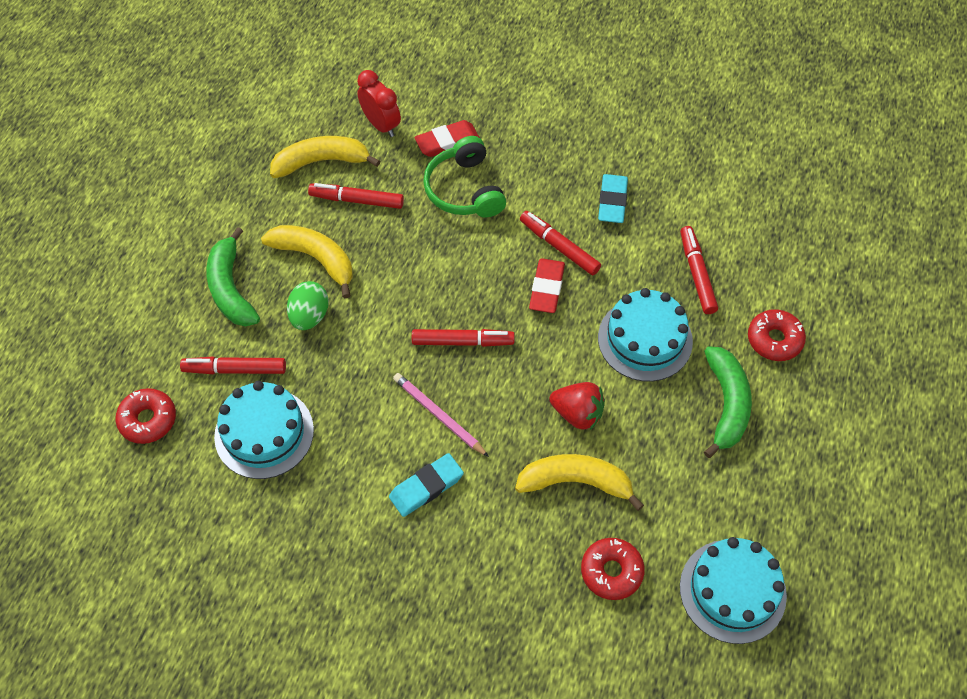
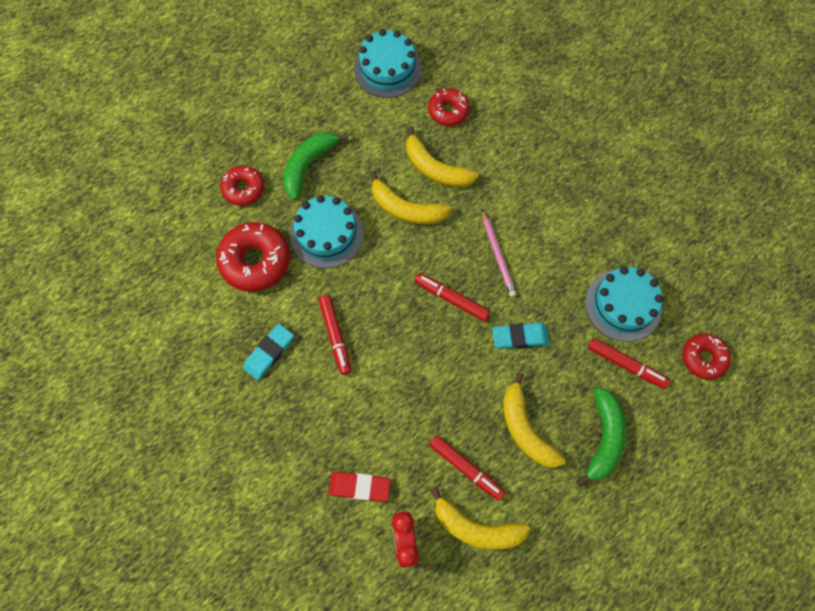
camera: 150 degrees left, 10 degrees up
green egg [287,281,329,330] -> none
turquoise eraser [389,453,464,517] -> turquoise eraser moved to [492,323,549,349]
green headphones [423,136,506,217] -> none
red eraser [529,258,565,313] -> none
red strawberry [549,382,605,430] -> yellow banana [369,171,452,224]
red marker [680,226,718,314] -> red donut [216,222,290,292]

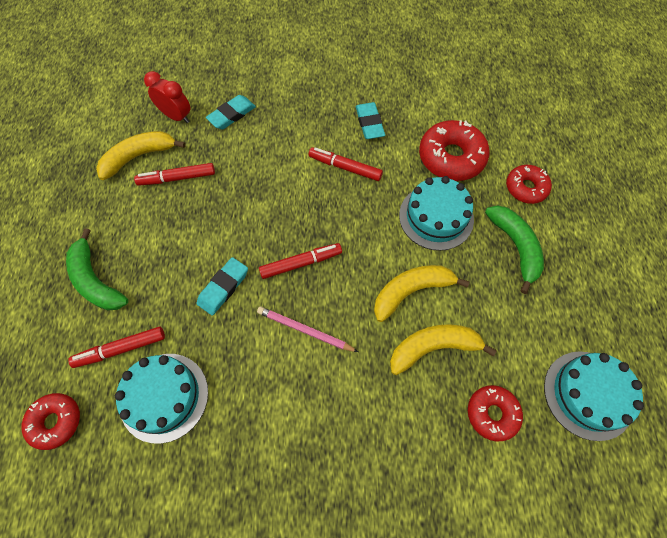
camera: 130 degrees right, 5 degrees down
red eraser [329,472,390,502] -> turquoise eraser [206,95,256,129]
yellow banana [503,372,566,468] -> none

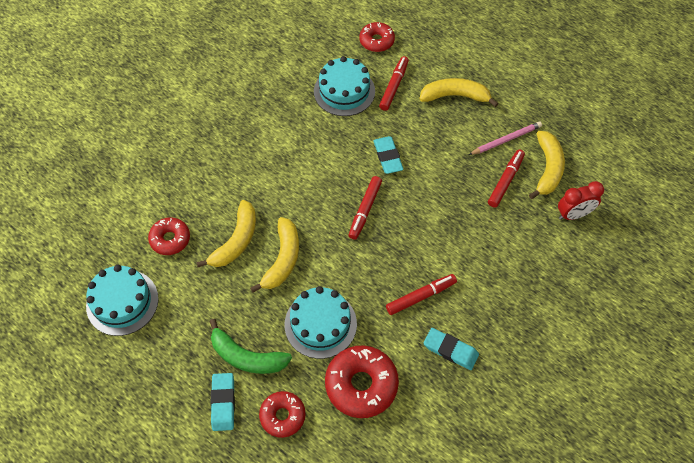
camera: 130 degrees right, 5 degrees down
green banana [66,228,128,310] -> yellow banana [419,78,499,107]
turquoise eraser [206,95,256,129] -> turquoise eraser moved to [211,373,235,431]
pink pencil [257,306,358,352] -> pink pencil moved to [469,121,542,155]

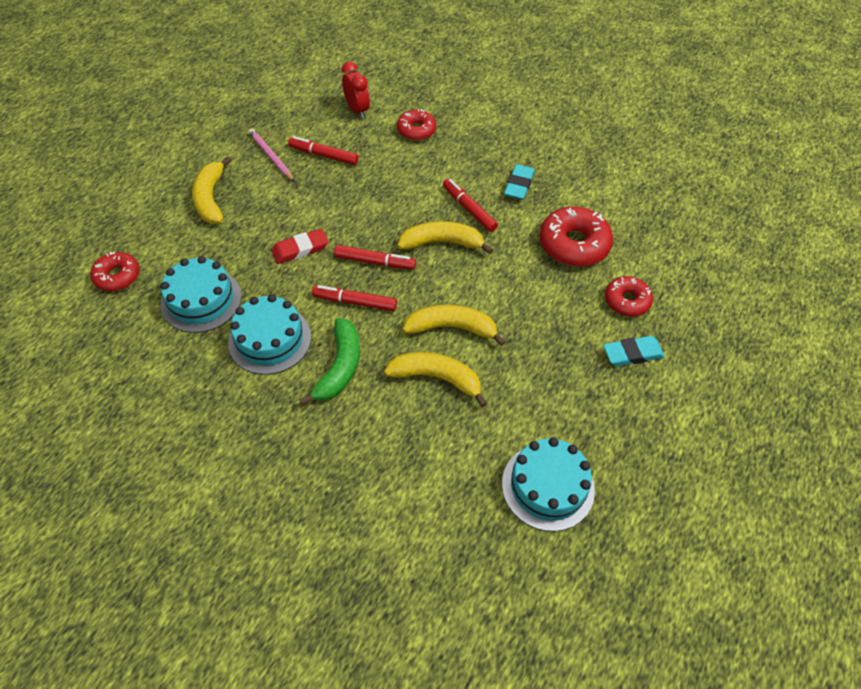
camera: 100 degrees left, 5 degrees down
red donut [148,217,190,255] -> red donut moved to [397,109,436,141]
green banana [209,319,292,374] -> green banana moved to [299,318,360,405]
turquoise cake [284,286,357,359] -> turquoise cake moved to [228,294,311,375]
turquoise eraser [373,136,404,174] -> red eraser [272,229,328,264]
red marker [379,56,409,111] -> red marker moved to [312,285,397,311]
yellow banana [529,131,565,199] -> yellow banana moved to [397,221,493,254]

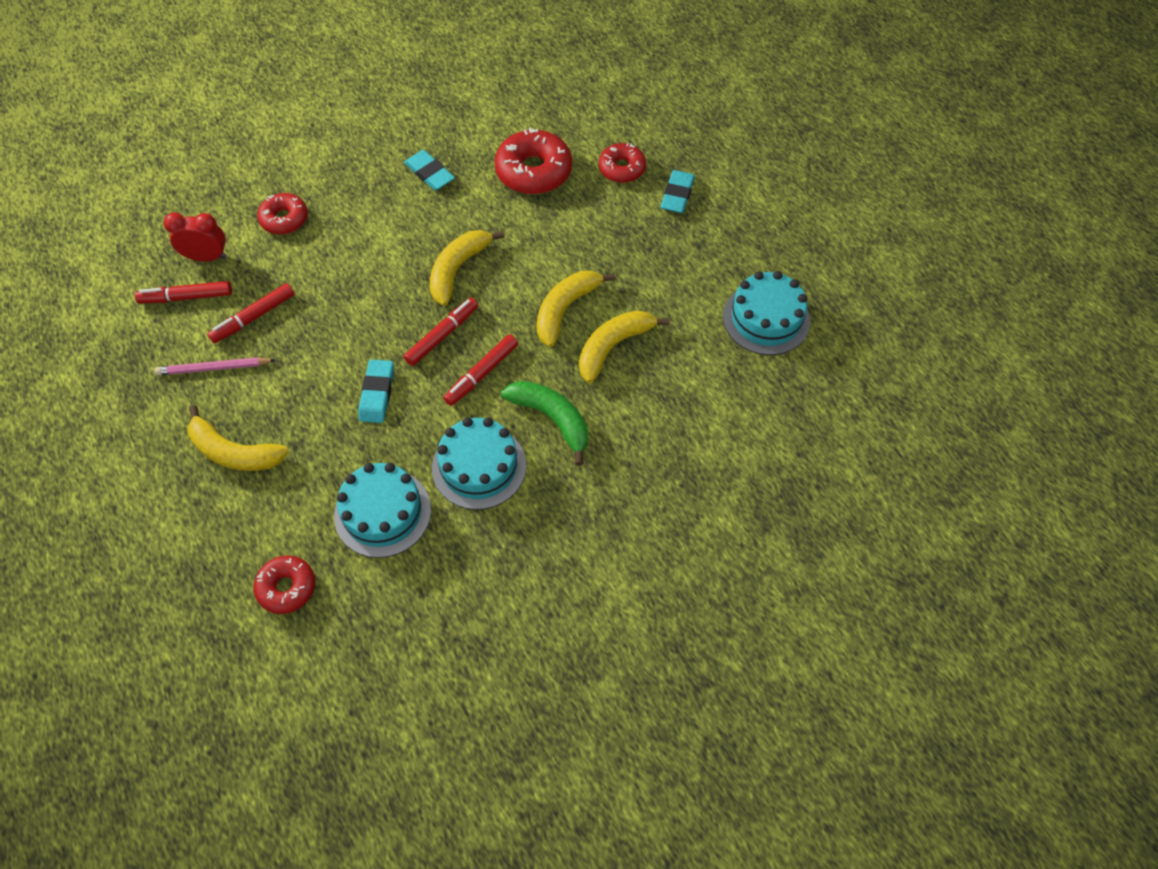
camera: 60 degrees left, 5 degrees up
red eraser [272,229,328,264] -> turquoise eraser [358,359,394,423]
red marker [443,179,498,232] -> red marker moved to [135,281,232,303]

